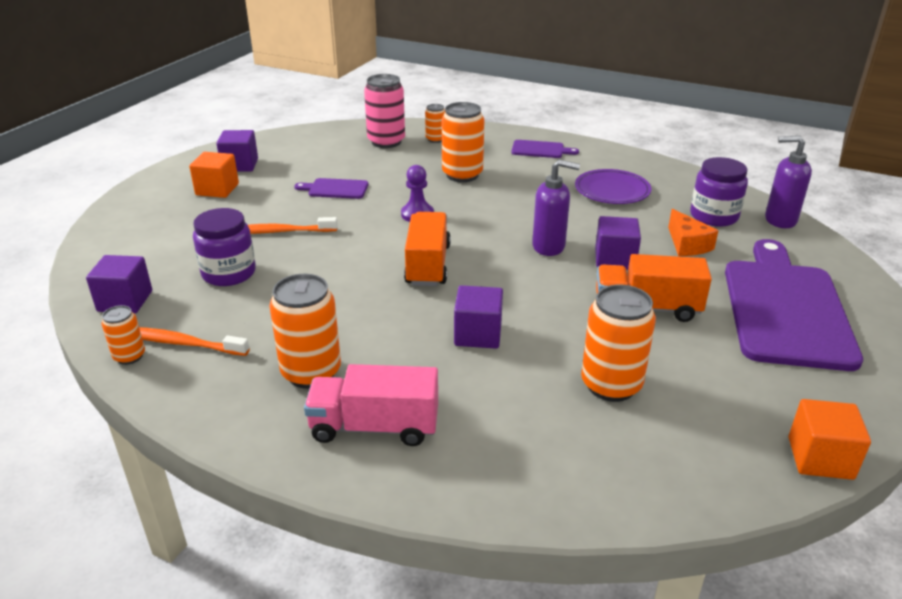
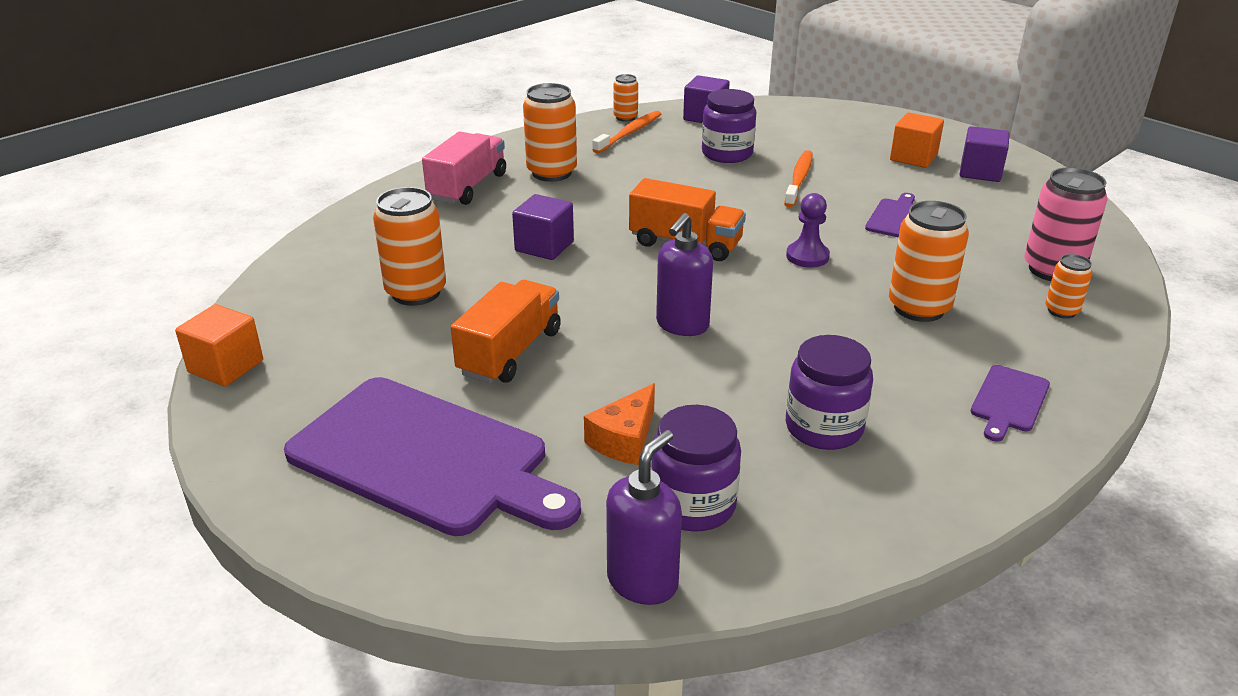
camera: 110 degrees right, 0 degrees up
purple plate [575,169,651,204] -> purple jar [786,335,873,450]
purple cube [595,216,641,270] -> none
orange cheese [668,209,718,256] -> orange cheese turned 60 degrees counterclockwise [584,383,655,465]

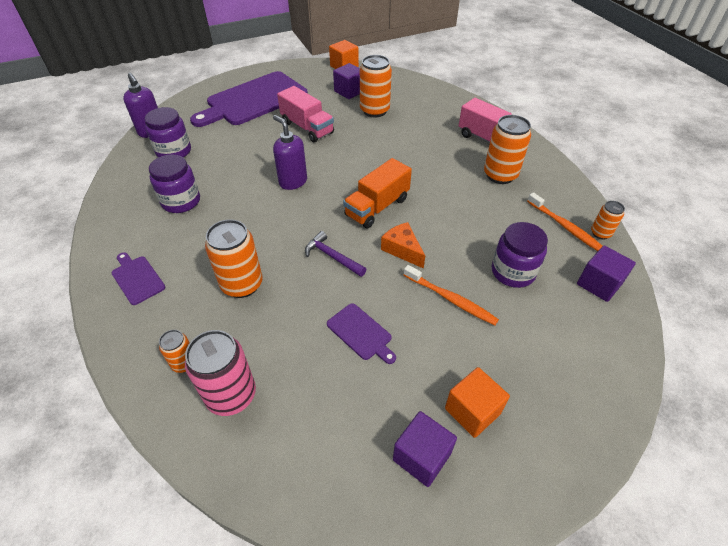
camera: 110 degrees right, 15 degrees up
orange truck [451,280,561,384] -> pink truck [277,86,334,142]
purple cube [512,194,574,260] -> purple cube moved to [333,63,360,99]
orange cheese [584,383,655,465] -> orange cheese moved to [381,222,425,269]
purple pawn [786,193,830,267] -> purple hammer [305,231,366,277]

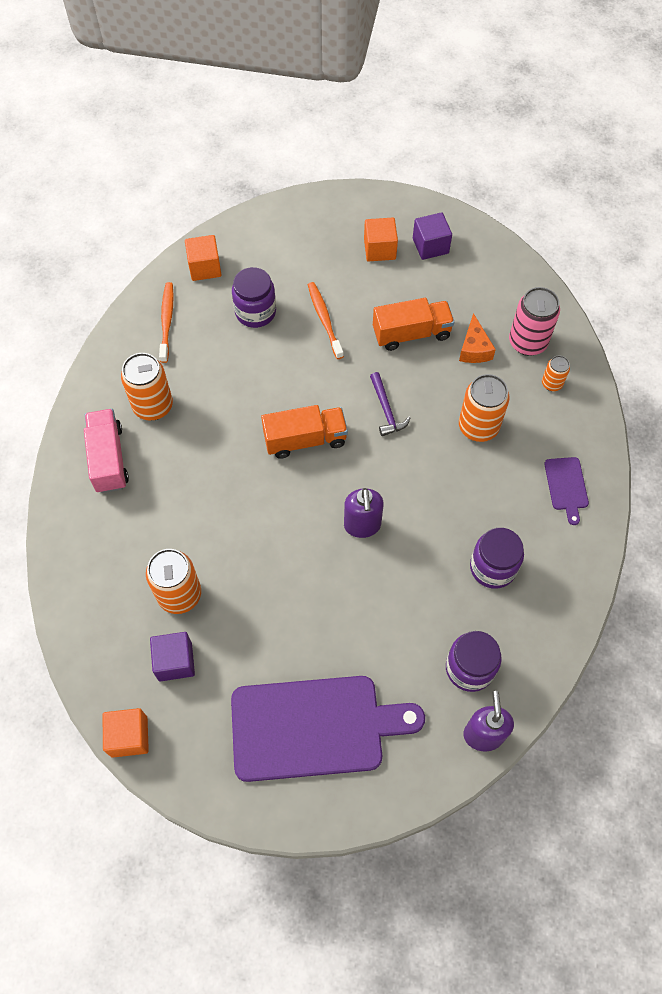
camera: 145 degrees left, 15 degrees up
pink truck [277,86,334,142] -> none
purple cutting board [327,303,396,364] -> orange truck [373,298,454,351]
orange cheese [381,222,425,269] -> orange cheese moved to [459,313,496,363]
purple cube [577,245,636,302] -> orange cube [185,235,222,281]
orange can [591,201,625,239] -> none

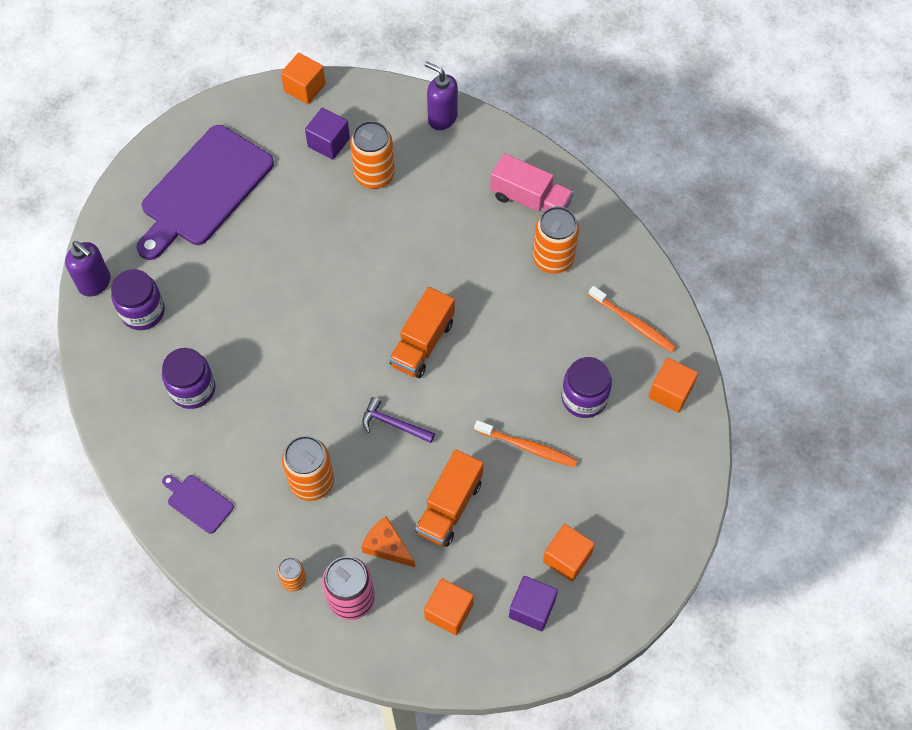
camera: 130 degrees right, 0 degrees up
purple soap dispenser [344,488,384,538] -> purple soap dispenser moved to [425,62,458,130]
none -> orange cube [424,578,474,635]

